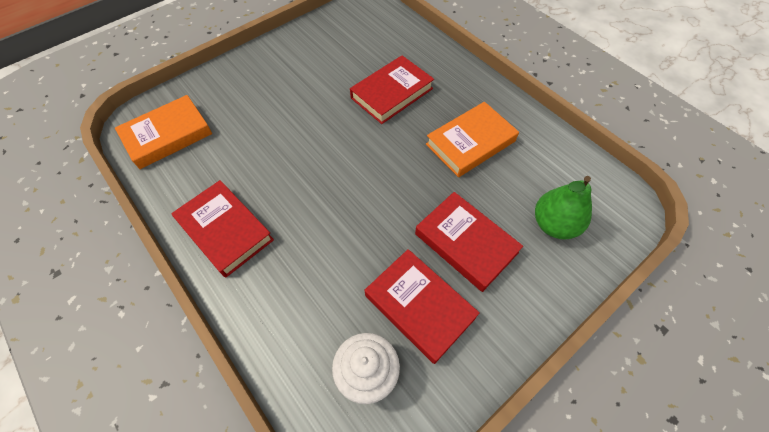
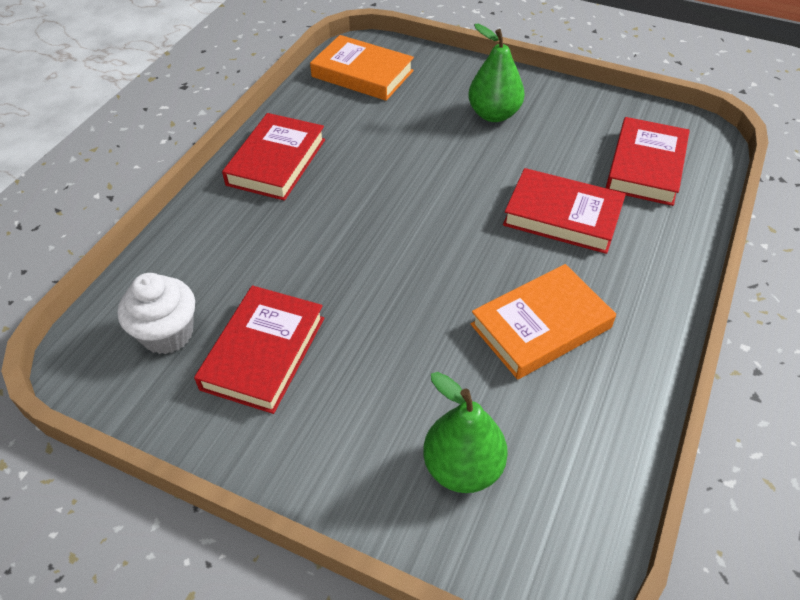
camera: 65 degrees right, 10 degrees down
red book [415,192,523,292] -> red book moved to [606,117,690,206]
orange book [426,102,519,177] -> orange book turned 60 degrees counterclockwise [471,264,616,379]
none -> green pear [468,24,525,122]

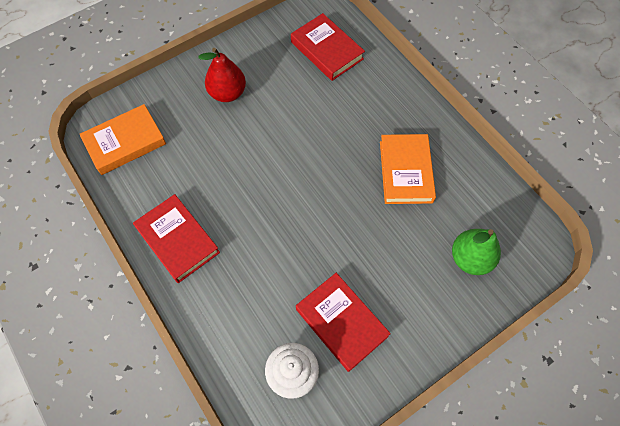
camera: 60 degrees left, 15 degrees up
green pear [468,24,525,122] -> red pear [198,48,246,102]
red book [503,168,626,254] -> none

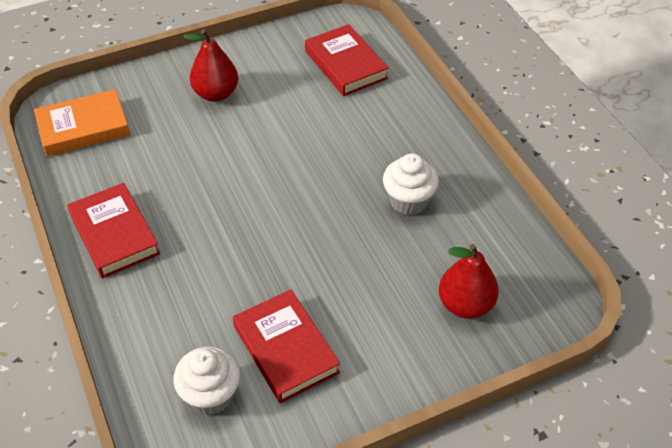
camera: 10 degrees right, 15 degrees down
orange book [380,134,436,204] -> white cupcake [383,153,439,215]
green pear [452,229,501,275] -> red pear [439,244,499,319]

